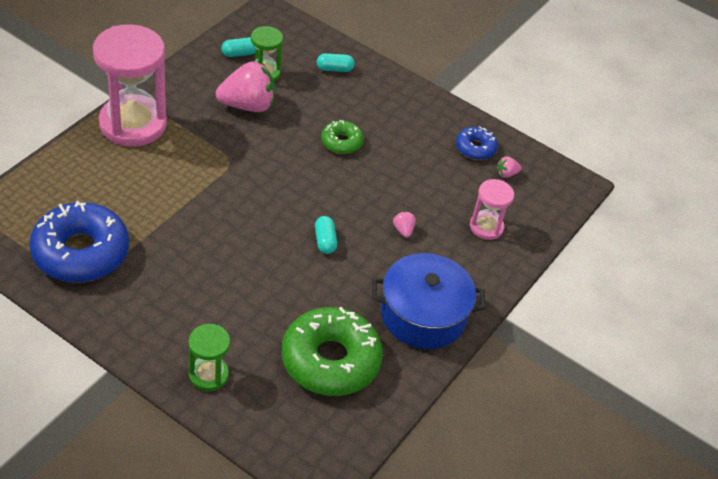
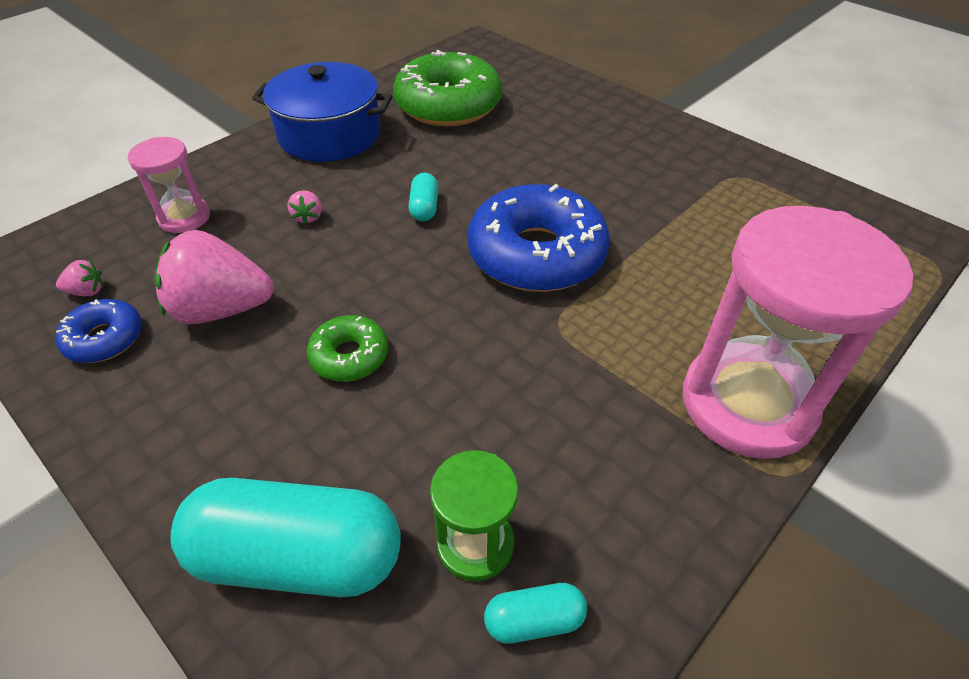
camera: 165 degrees left, 0 degrees up
blue donut [29,201,129,283] -> blue donut moved to [467,184,610,292]
green hourglass [188,324,230,391] -> none
pink strawberry [216,62,275,112] -> pink strawberry moved to [154,230,274,324]
turquoise capsule [317,53,355,72] -> turquoise capsule [170,478,401,597], size x2.26

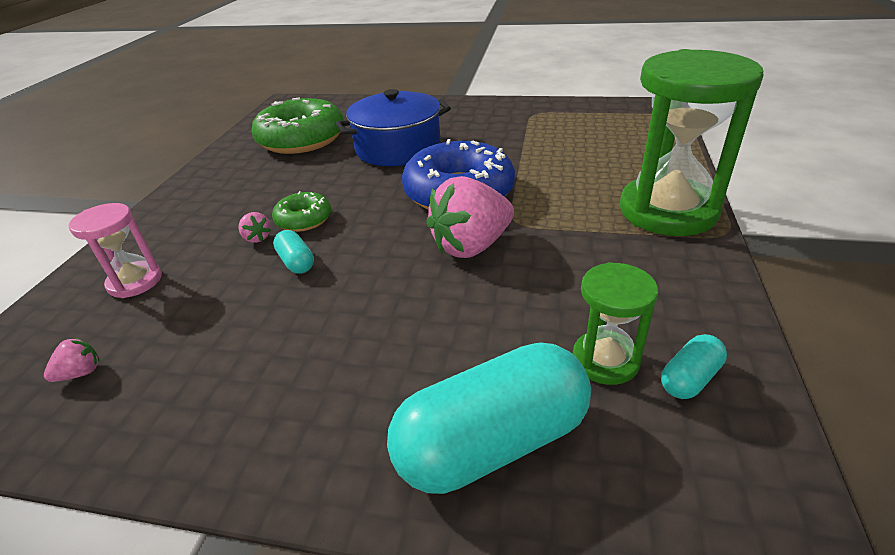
camera: 30 degrees left, 10 degrees down
blue donut [55,299,142,363] -> none
pink strawberry [154,230,274,324] -> pink strawberry moved to [426,176,514,258]
blue pot [252,62,392,162] -> blue pot moved to [336,89,451,166]
green donut [307,315,389,382] -> green donut moved to [272,191,331,232]
turquoise capsule [409,173,438,221] -> turquoise capsule moved to [273,230,314,274]
pink hourglass [683,206,913,459] -> green hourglass [620,49,763,236]

